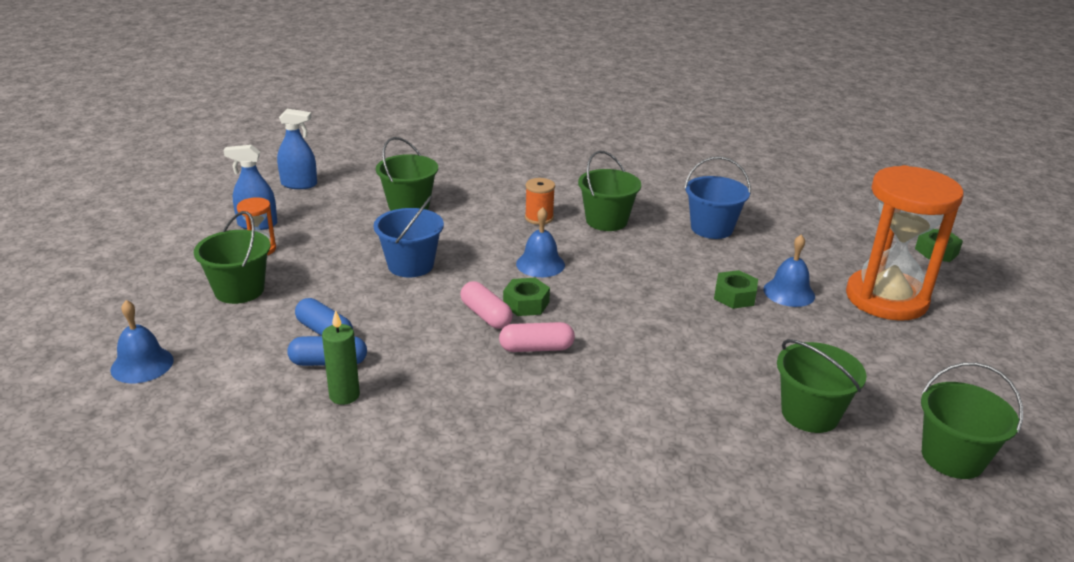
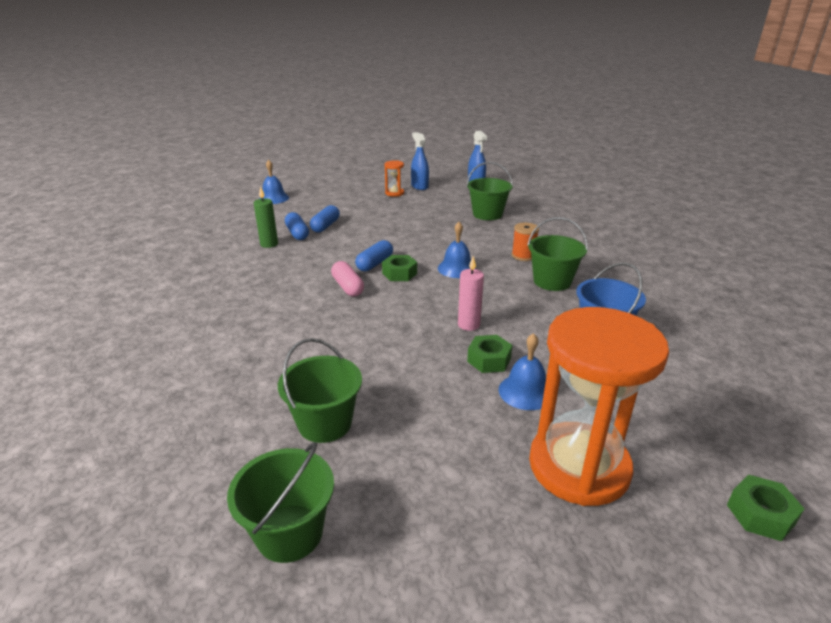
camera: 70 degrees right, 0 degrees up
green bucket [194,211,270,304] -> none
blue bucket [374,195,444,277] -> none
pink capsule [460,281,513,329] -> blue capsule [355,240,393,271]
none -> pink candle [458,256,484,331]

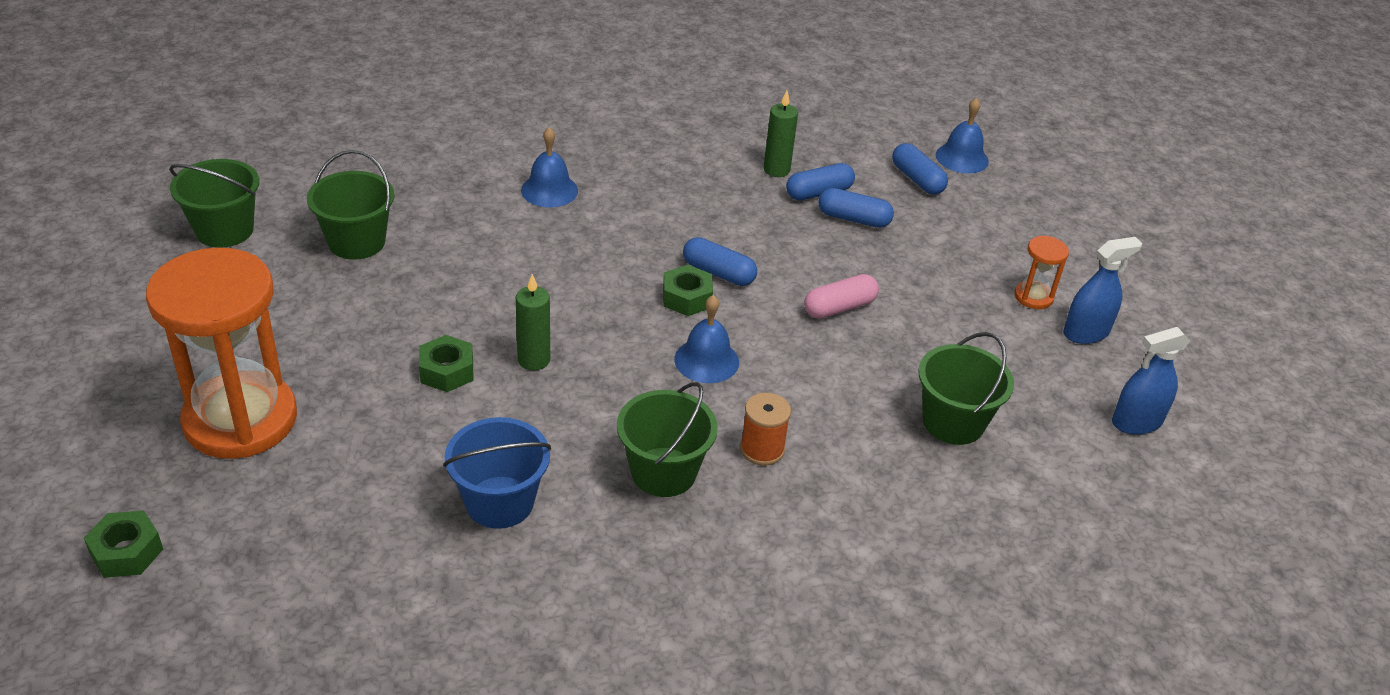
camera: 85 degrees right, 10 degrees up
pink capsule [331,261,364,296] -> pink capsule moved to [804,274,879,318]
pink candle [458,256,484,331] -> green candle [516,274,550,371]
blue bell [499,333,546,410] -> blue bell moved to [521,127,578,208]
none -> blue capsule [892,143,948,195]

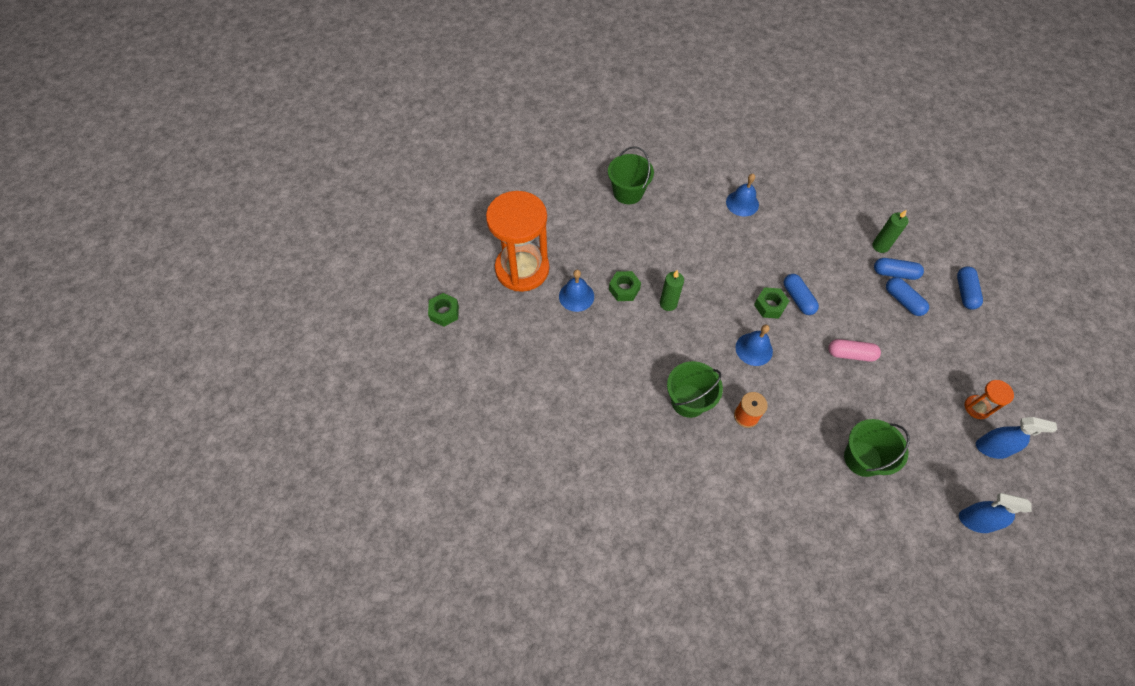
camera: 40 degrees right, 20 degrees up
green bucket [169,159,259,248] -> none
blue bucket [443,417,551,529] -> none
blue bell [936,98,989,174] -> blue bell moved to [559,270,594,312]

